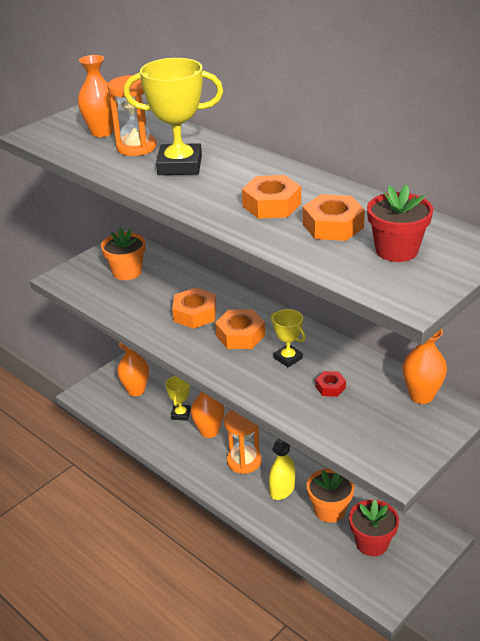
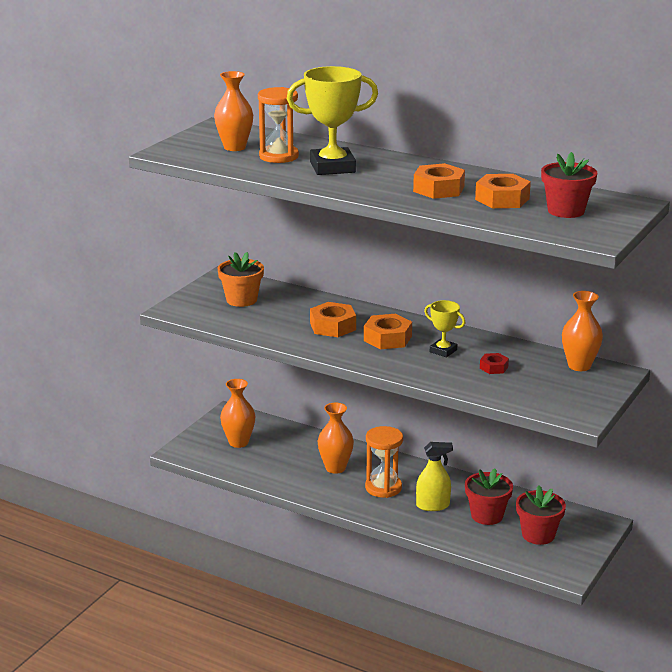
camera: 15 degrees left, 10 degrees down
yellow trophy [165,376,191,421] -> none
yellow spray bottle [269,438,295,500] -> yellow spray bottle turned 60 degrees clockwise [416,442,453,511]
orange flower pot [307,469,355,523] -> red flower pot [465,468,513,525]

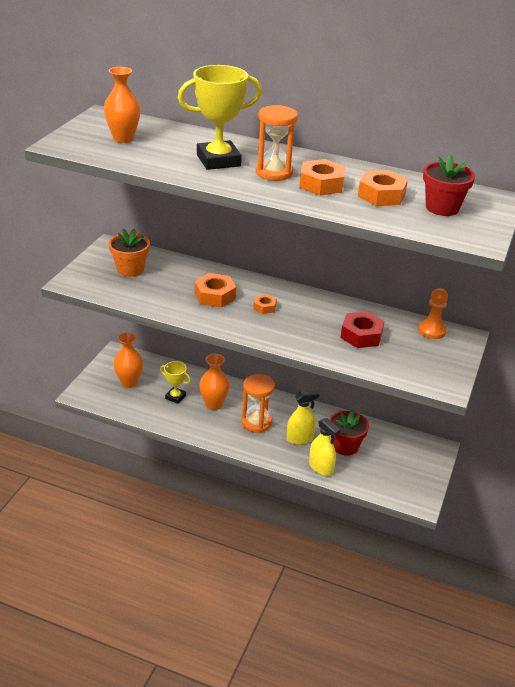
camera: 10 degrees left, 10 degrees up
orange hourglass [258,87,299,163] -> orange hourglass moved to [256,105,298,181]
orange nut [364,314,412,349] -> orange nut [253,294,277,314], size x0.57
yellow trophy [424,300,465,357] -> yellow trophy moved to [160,361,191,404]
red nut [480,353,509,374] -> red nut [340,311,384,348], size x1.77
red flower pot [516,485,566,545] -> none
orange vase [562,291,603,371] -> orange pawn [418,288,448,339]
none -> yellow spray bottle [309,418,341,476]

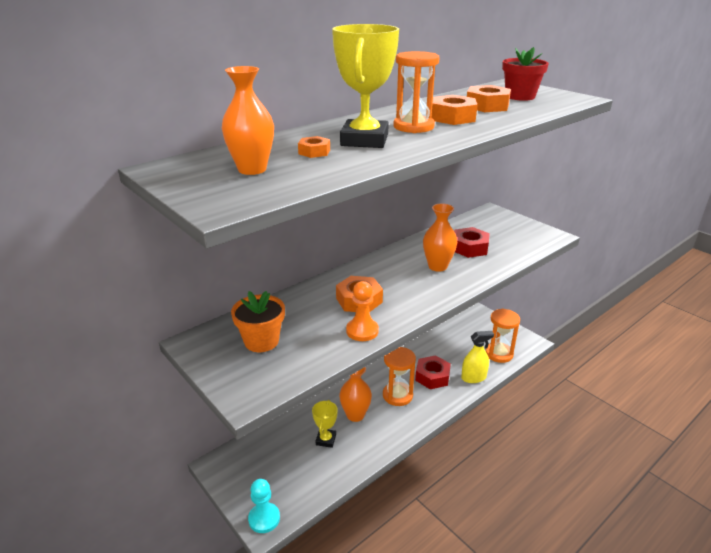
camera: 60 degrees left, 5 degrees down
orange vase [113,332,143,388] -> orange vase moved to [423,204,457,272]
yellow trophy [160,361,191,404] -> yellow trophy turned 45 degrees counterclockwise [312,400,338,448]
orange nut [253,294,277,314] -> orange nut moved to [298,136,330,158]
yellow spray bottle [286,390,320,445] -> red nut [415,355,451,389]
red flower pot [329,409,369,456] -> none
orange pawn [418,288,448,339] -> orange pawn moved to [346,281,379,341]
none -> turquoise pawn [248,479,280,533]
none -> orange hourglass [485,309,520,363]

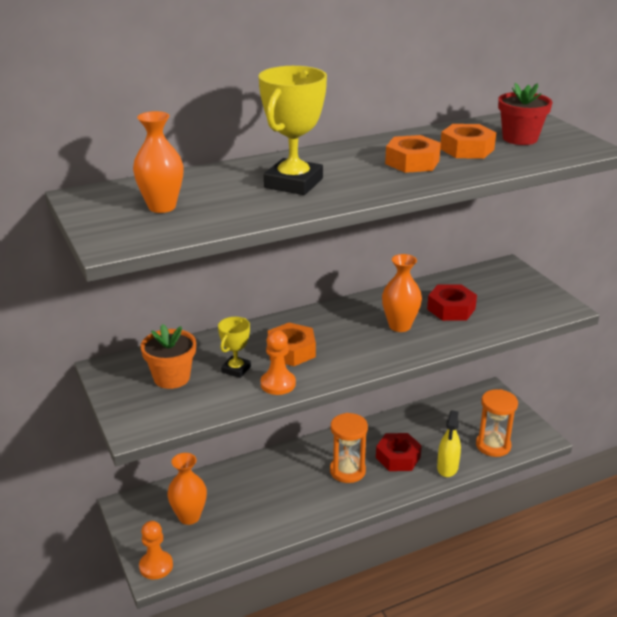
camera: 15 degrees right, 0 degrees up
turquoise pawn [248,479,280,533] -> orange pawn [139,521,173,580]
orange nut [298,136,330,158] -> none
yellow trophy [312,400,338,448] -> yellow trophy moved to [218,317,251,378]
orange vase [339,367,372,422] -> orange vase moved to [167,453,207,525]
orange hourglass [393,51,440,133] -> none
yellow spray bottle [461,331,494,383] -> yellow spray bottle turned 105 degrees clockwise [437,410,461,477]

